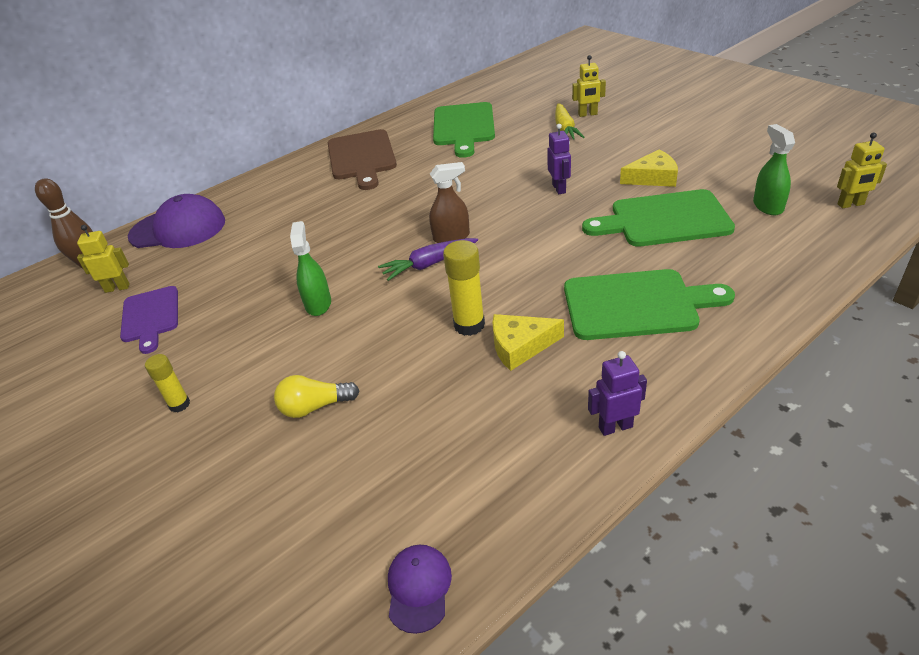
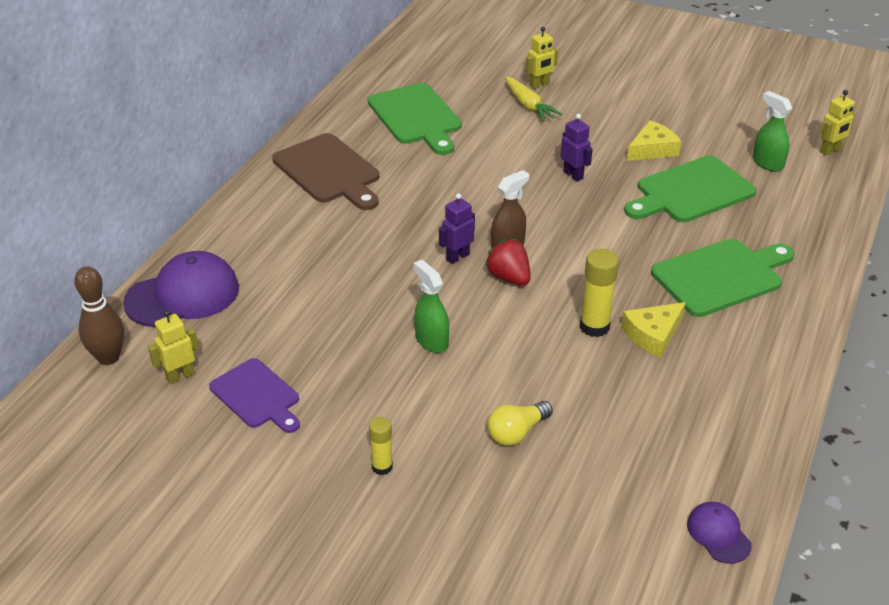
camera: 30 degrees left, 0 degrees up
purple carrot [378,238,478,281] -> red strawberry [484,239,531,286]
purple robot [588,351,647,436] -> purple robot moved to [439,193,475,264]

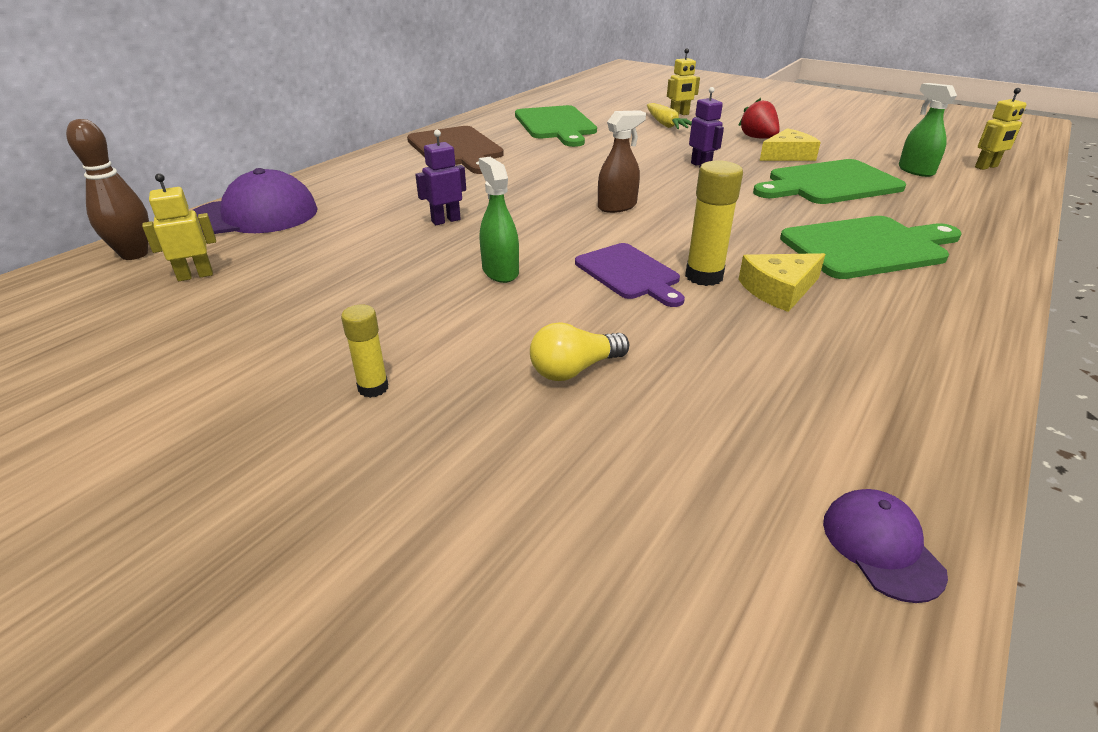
camera: 10 degrees right, 5 degrees down
purple cutting board [209,358,300,433] -> purple cutting board moved to [575,243,685,307]
purple robot [439,193,475,264] -> purple robot moved to [415,130,466,225]
red strawberry [484,239,531,286] -> red strawberry moved to [738,98,779,139]

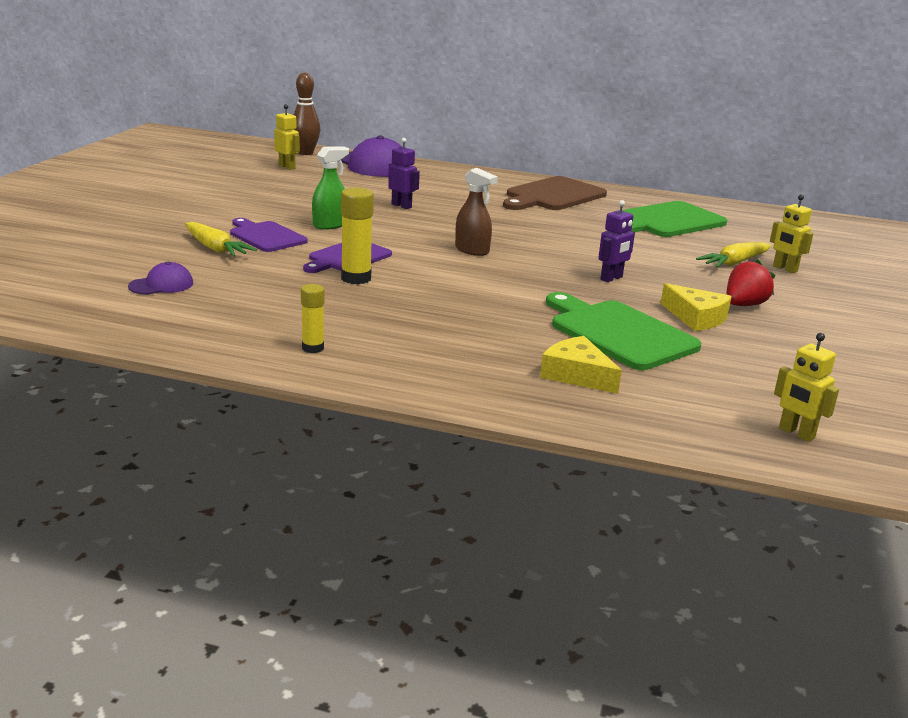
camera: 70 degrees right, 10 degrees down
yellow glue stick [341,305,388,398] -> yellow glue stick moved to [301,284,325,353]
yellow light bulb [530,322,629,381] -> yellow carrot [185,222,257,257]
yellow cheese [738,253,826,312] -> yellow cheese moved to [540,336,622,394]
green cutting board [780,216,962,279] -> none
purple cap [823,489,948,603] -> purple cap moved to [128,262,193,295]
green spray bottle [899,83,957,177] -> none
none -> purple cutting board [230,218,307,252]

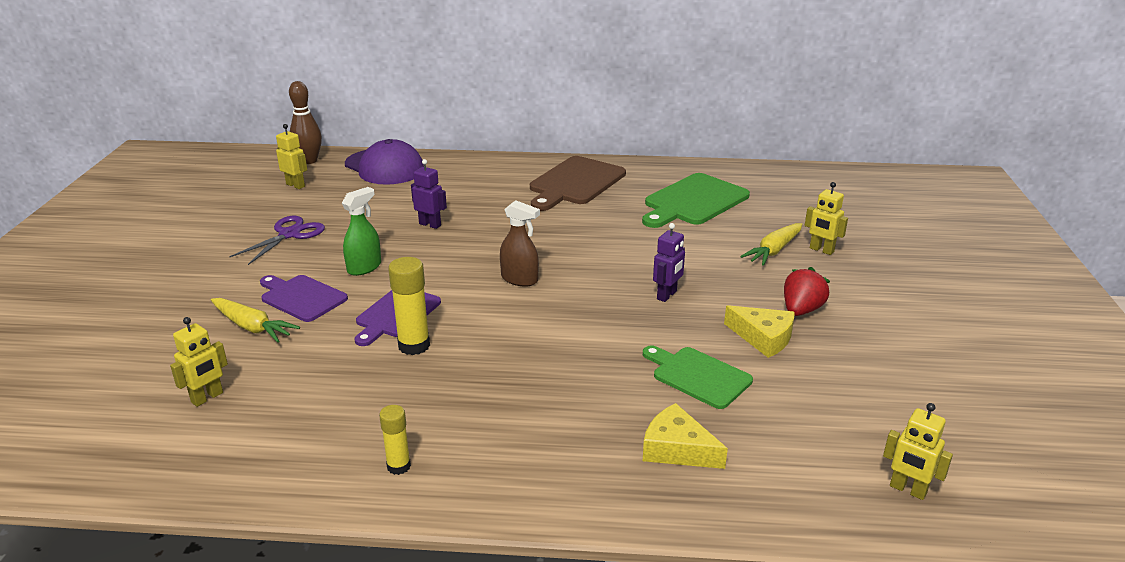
camera: 10 degrees left, 5 degrees up
purple cap [128,262,193,295] -> yellow robot [170,317,228,407]
green cutting board [546,292,701,370] -> green cutting board [643,346,753,409], size x0.65
none -> purple scissors [229,216,325,265]

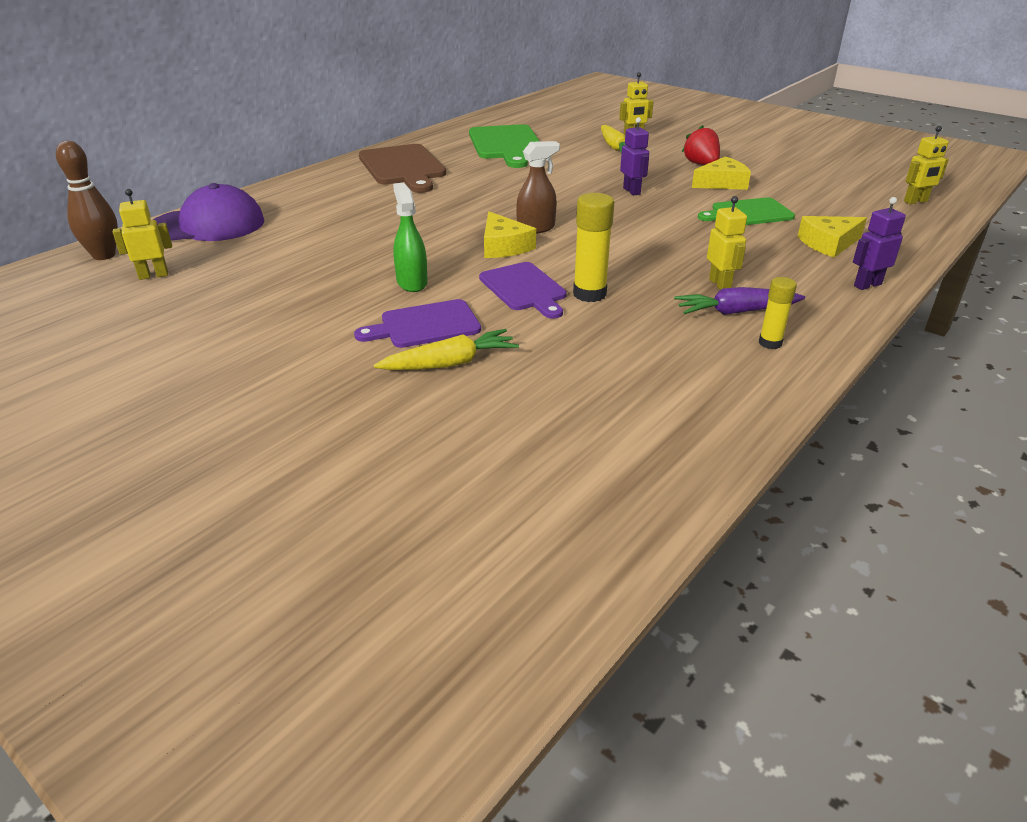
camera: 55 degrees left, 5 degrees up
yellow robot [170,317,228,407] -> yellow robot moved to [707,196,747,290]
purple scissors [229,216,325,265] -> none
purple robot [411,159,447,229] -> purple robot moved to [853,197,906,290]
none -> yellow cheese [484,212,536,258]
none -> purple carrot [674,287,805,315]

